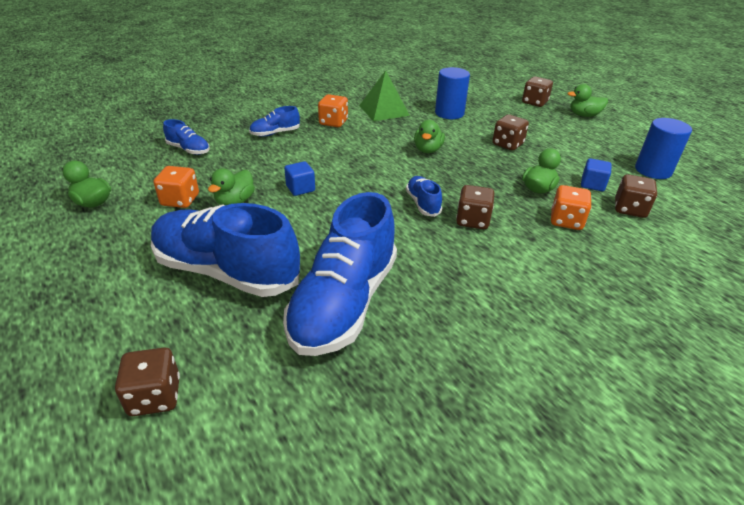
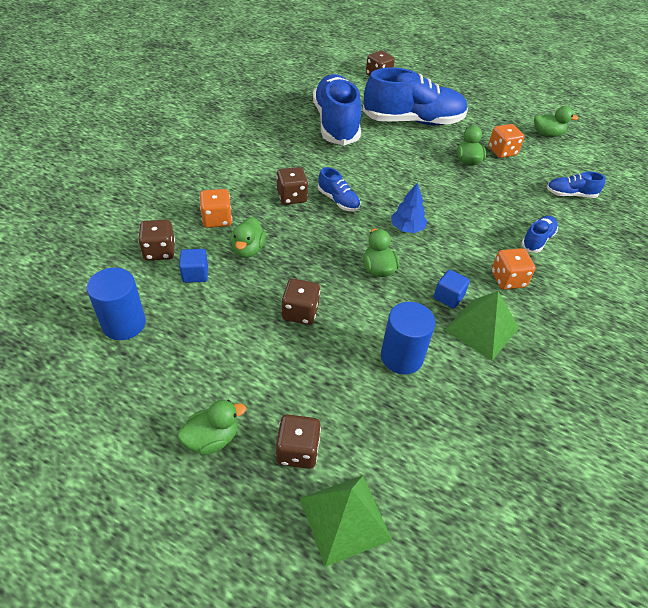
camera: 150 degrees right, 10 degrees up
blue cube [284,161,315,196] -> blue cube moved to [434,270,470,309]
none -> green pyramid [300,476,392,567]
none -> blue tree [391,182,427,233]

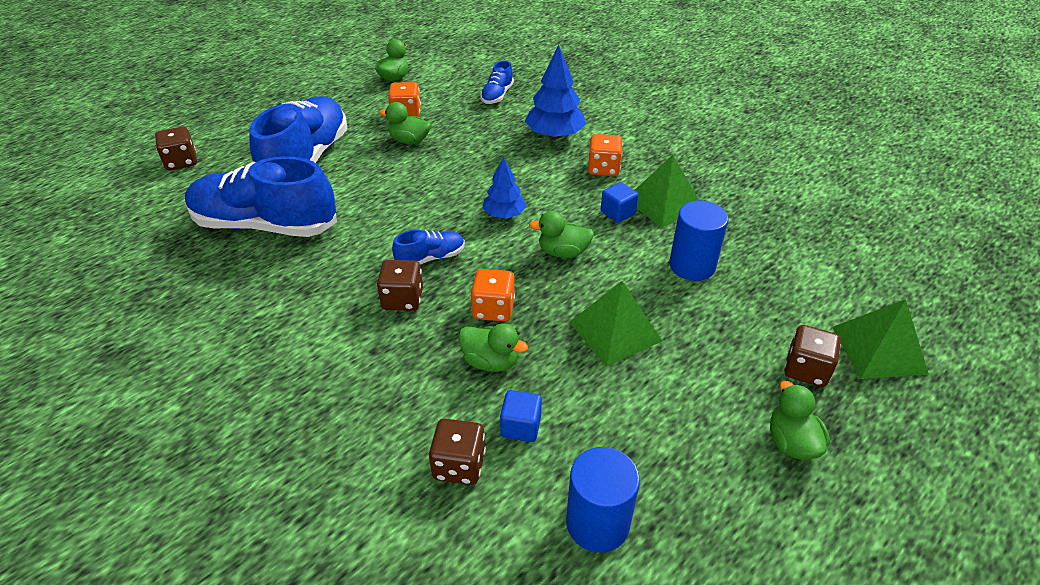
camera: 70 degrees left, 5 degrees down
orange dice [200,189,232,228] -> orange dice moved to [470,269,515,322]
brown dice [281,279,320,325] -> green pyramid [569,281,662,367]
blue shoe [521,216,558,253] -> blue tree [525,45,586,139]

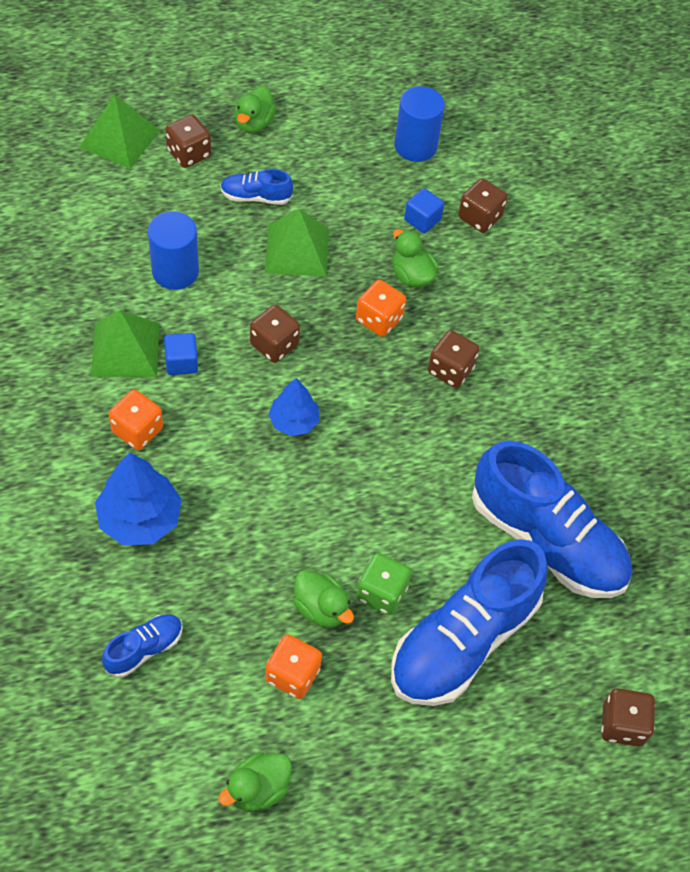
camera: 155 degrees left, 15 degrees up
blue shoe [392,229,465,264] -> blue shoe moved to [220,169,293,205]
green duck [529,211,594,258] -> brown dice [250,305,300,363]
none -> green dice [356,553,411,615]

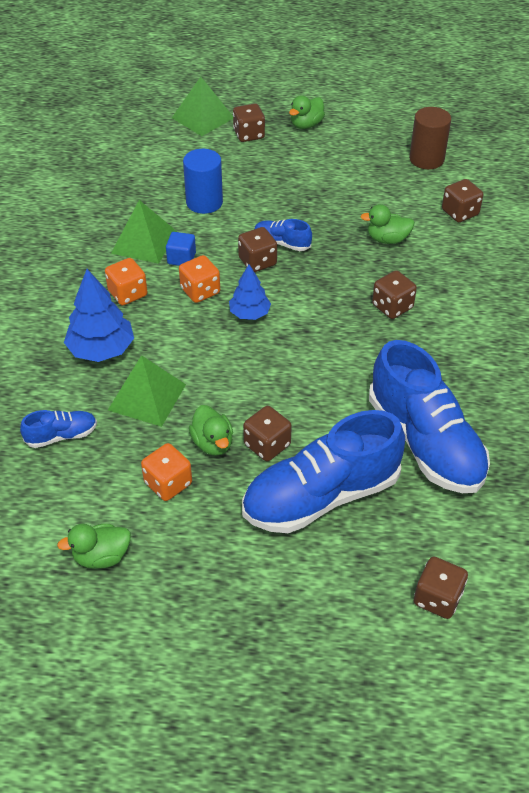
camera: 25 degrees right, 10 degrees down
blue shoe [220,169,293,205] -> blue shoe moved to [254,219,312,251]
green pyramid [265,209,329,277] -> green pyramid moved to [108,355,186,427]
orange dice [356,280,406,337] -> orange dice moved to [179,255,220,303]
green dice [356,553,411,615] -> brown dice [243,406,292,461]
green duck [393,229,439,288] -> green duck turned 75 degrees counterclockwise [360,204,415,244]
blue cylinder [394,86,445,162] -> brown cylinder [409,107,451,169]
blue cube [404,188,444,233] -> none

